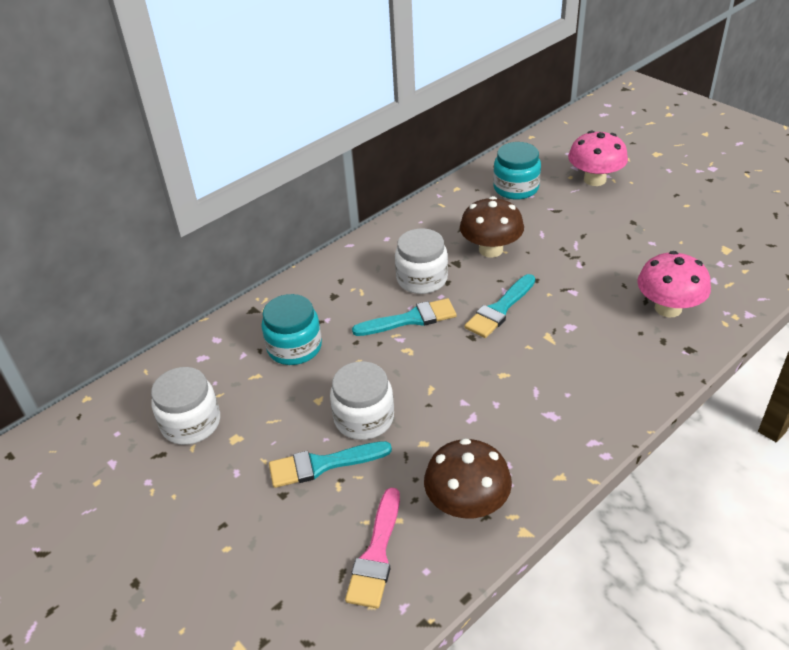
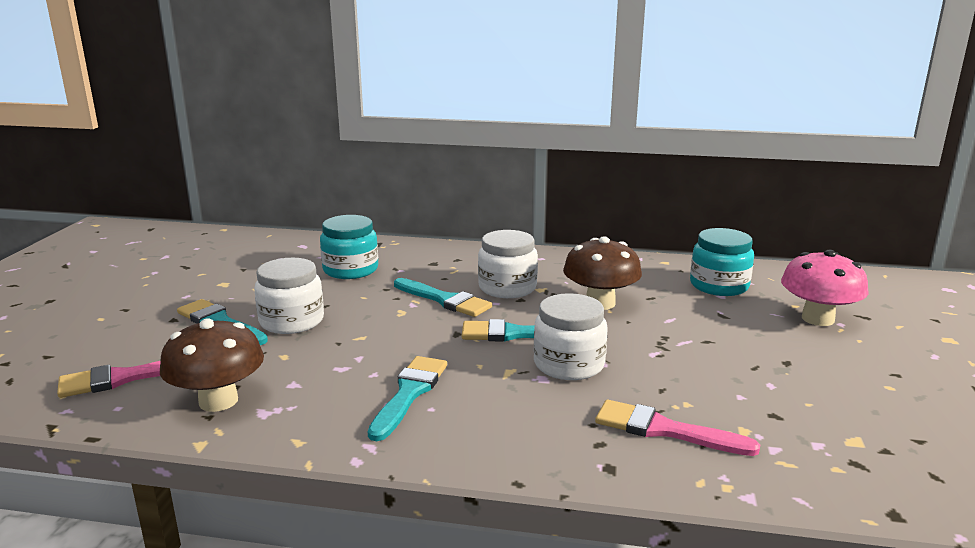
camera: 50 degrees right, 20 degrees down
white jar [151,367,220,445] -> white jar moved to [534,293,608,380]
pink mushroom [637,251,711,318] -> pink brush [595,400,760,456]
none -> turquoise brush [368,356,447,441]

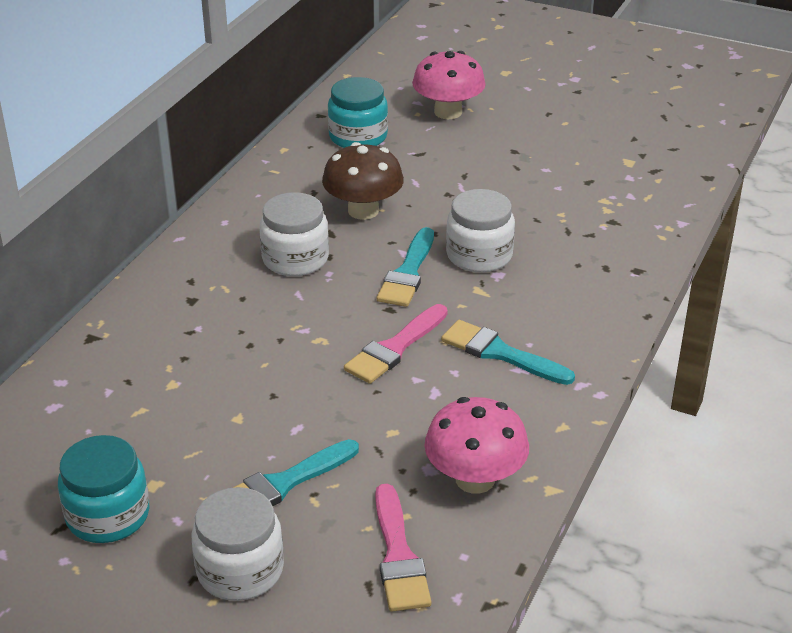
camera: 75 degrees left, 15 degrees up
brown mushroom [160,318,264,412] -> pink mushroom [424,397,529,494]
white jar [254,258,324,334] -> white jar moved to [191,487,284,601]
turquoise jar [320,215,378,279] -> turquoise jar moved to [58,435,149,543]
turquoise brush [394,278,492,317] -> none
pink brush [595,400,760,456] -> pink brush moved to [344,304,448,384]

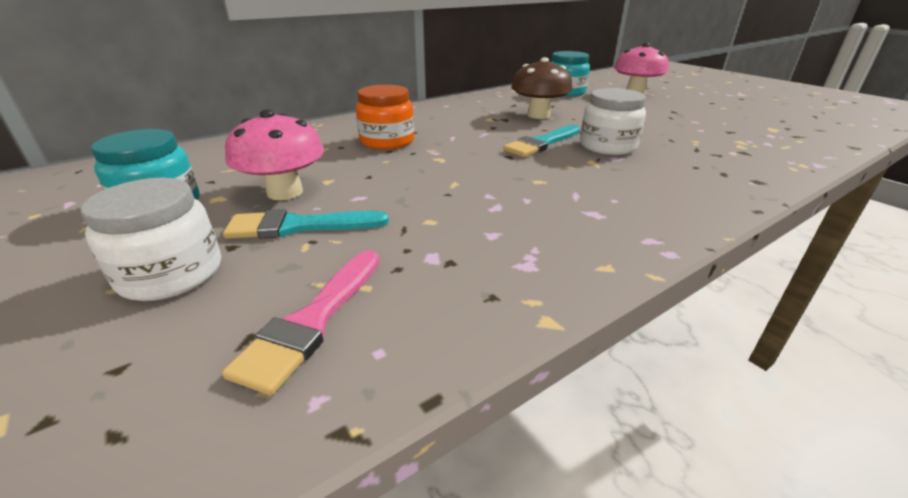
camera: 30 degrees right, 5 degrees down
white jar [260,192,329,276] -> none
pink brush [344,304,448,384] -> none
pink mushroom [424,397,529,494] -> pink mushroom moved to [225,110,324,200]
turquoise brush [441,320,575,385] -> none
none -> orange jar [356,85,414,150]

